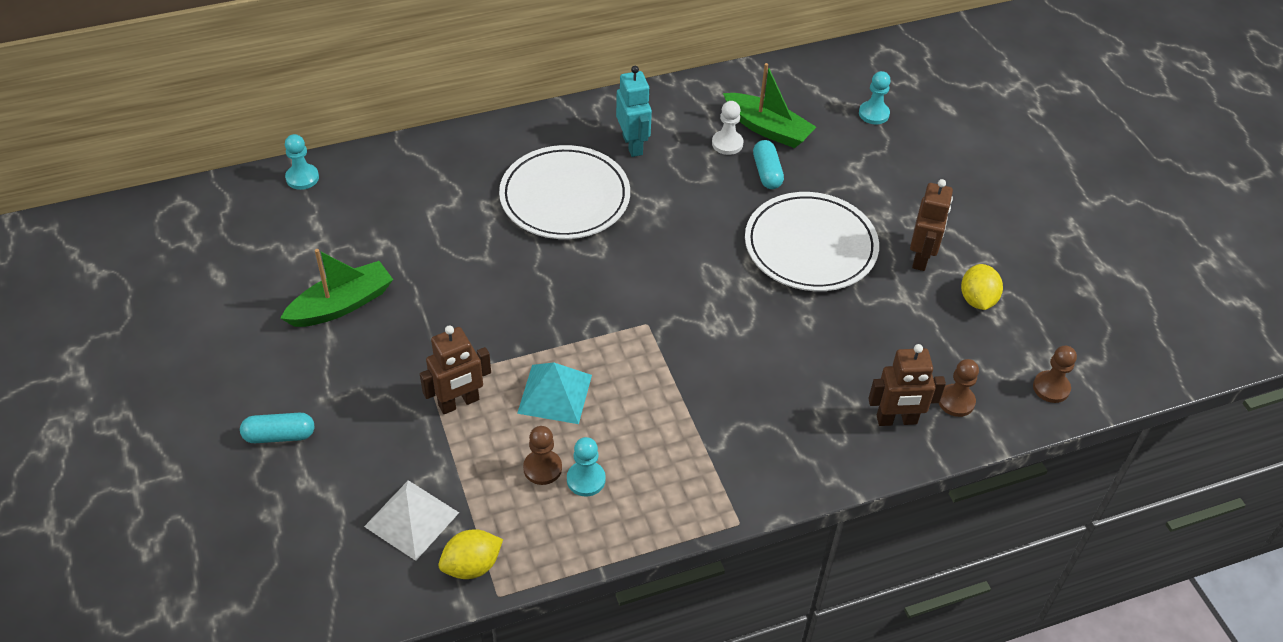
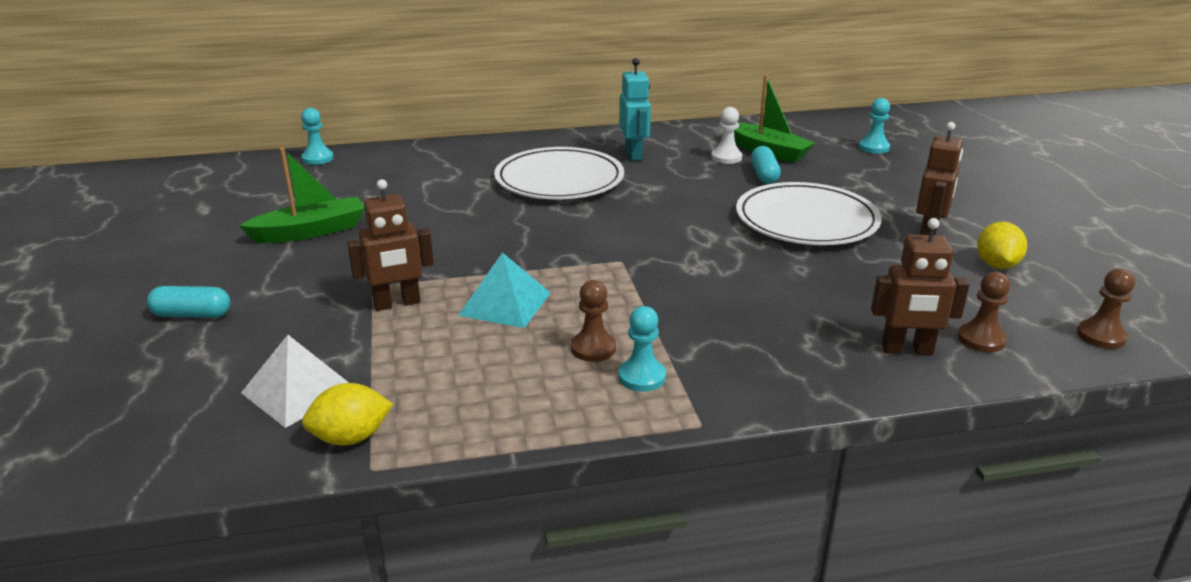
camera: 10 degrees right, 20 degrees down
brown pawn [523,426,562,485] -> brown pawn moved to [571,280,616,362]
turquoise pawn [567,437,606,497] -> turquoise pawn moved to [618,306,666,392]

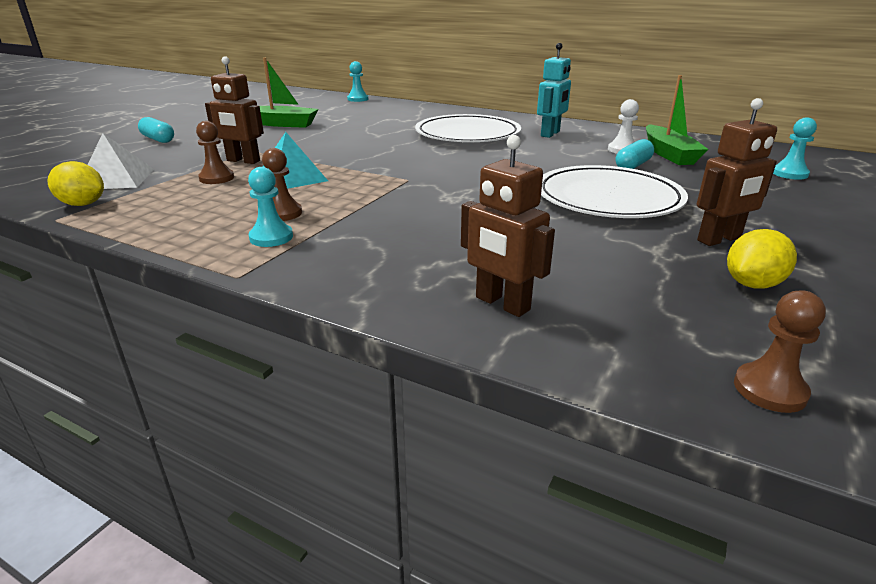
camera: 40 degrees right, 0 degrees up
brown pawn [958,272,1010,352] -> brown pawn moved to [196,121,234,184]

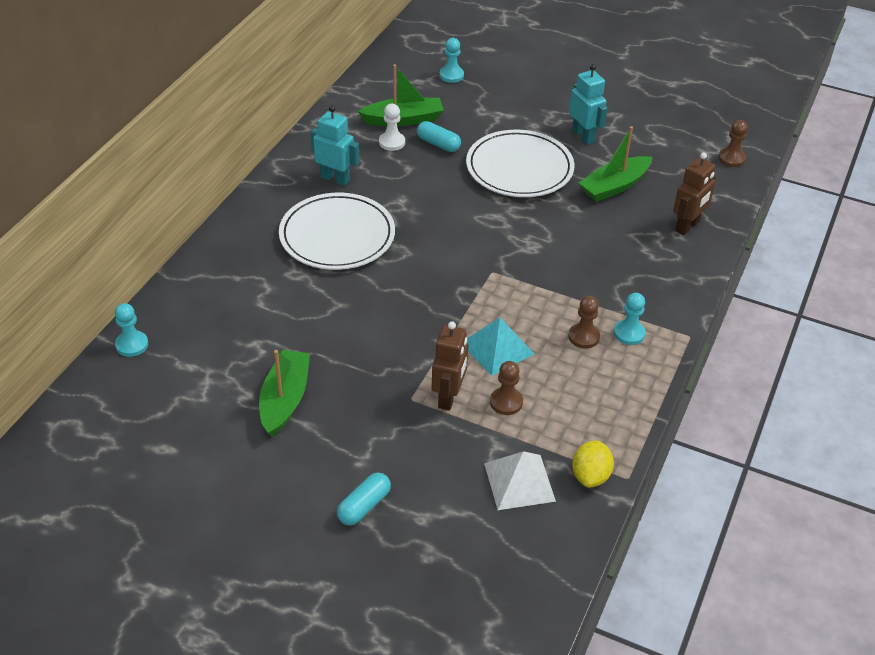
camera: 95 degrees left, 15 degrees up
brown robot [697,98,777,246] -> turquoise robot [569,64,608,145]
yellow lemon [727,229,797,288] -> none
none -> green boat [579,126,652,202]

